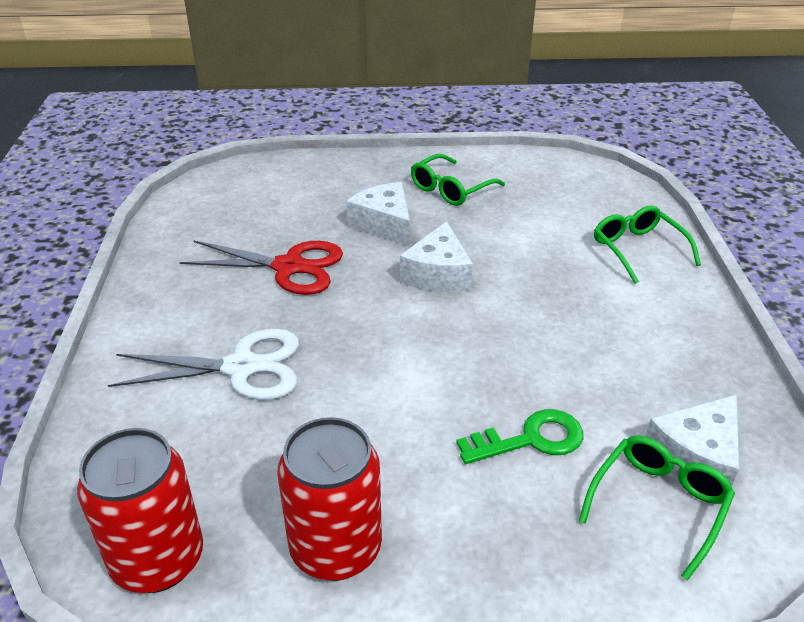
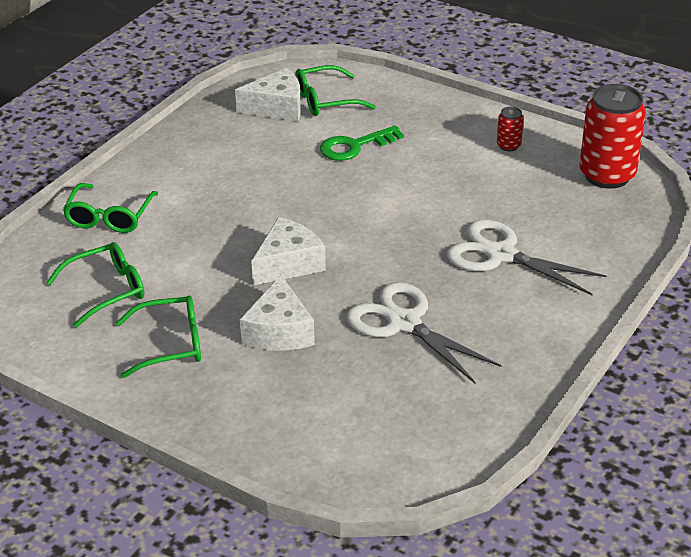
camera: 145 degrees left, 0 degrees up
red scissors [179,240,343,295] -> white scissors [347,282,501,384]
red can [277,417,382,581] -> red can [497,107,524,151], size x0.45
green key [456,409,583,464] -> green key turned 45 degrees counterclockwise [320,125,404,161]
none -> green glasses [46,242,144,328]

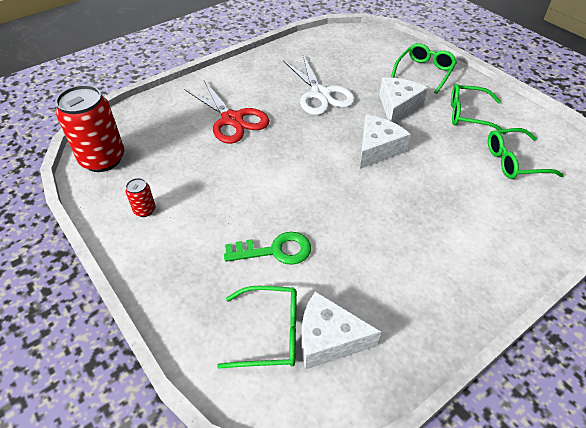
camera: 160 degrees left, 10 degrees up
green glasses [63,183,159,233] -> green glasses moved to [391,43,457,94]
white cheese [251,217,326,285] -> white cheese turned 150 degrees clockwise [360,115,411,169]
white scissors [447,219,606,295] -> red scissors [184,80,269,144]

